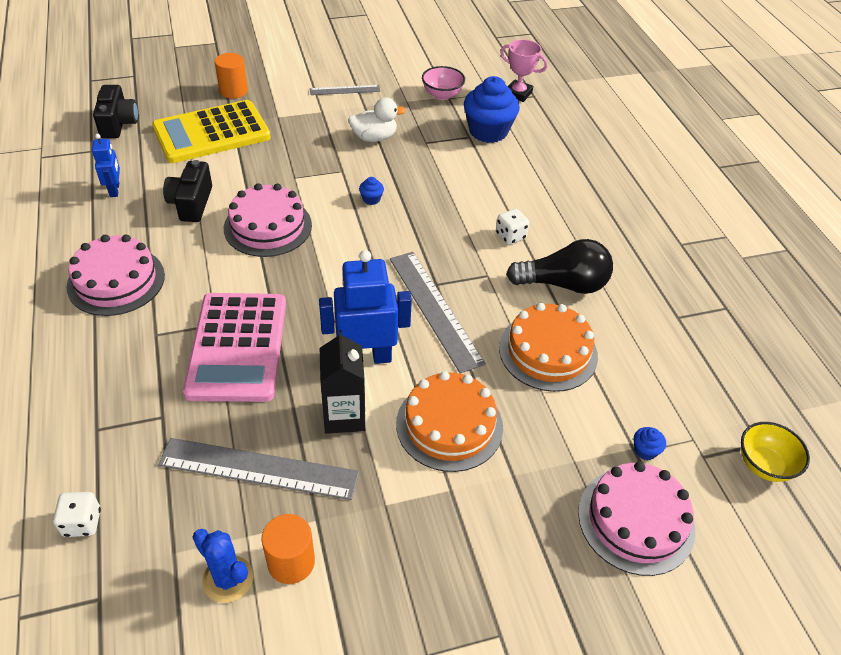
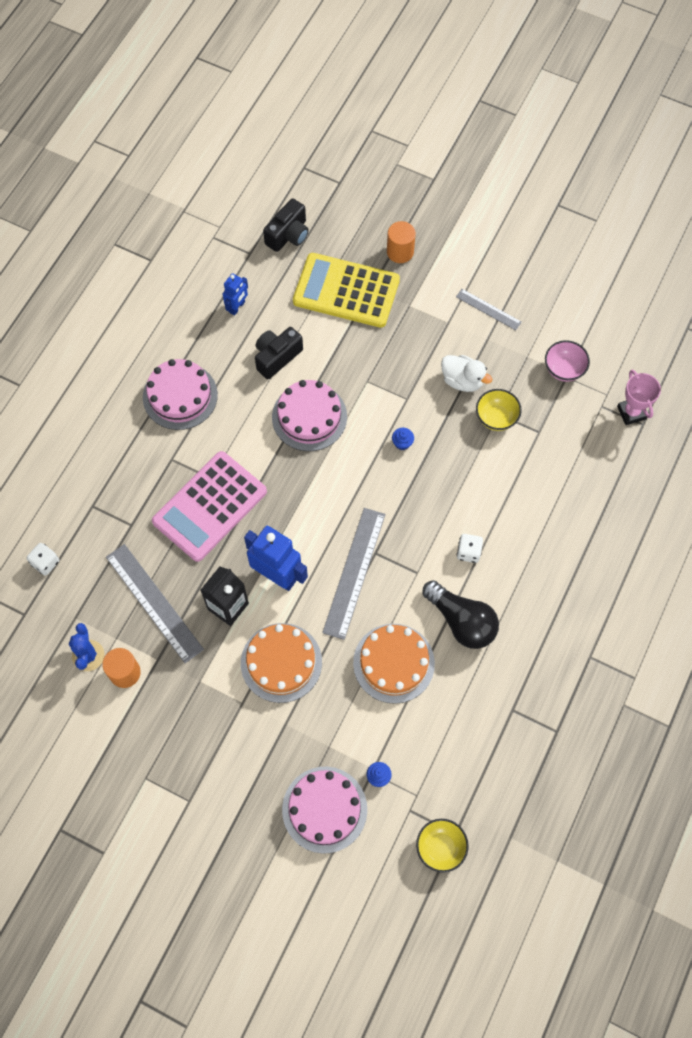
camera: 45 degrees right, 20 degrees up
blue cupcake [464,76,520,143] -> none
none -> yellow bowl [476,389,522,431]

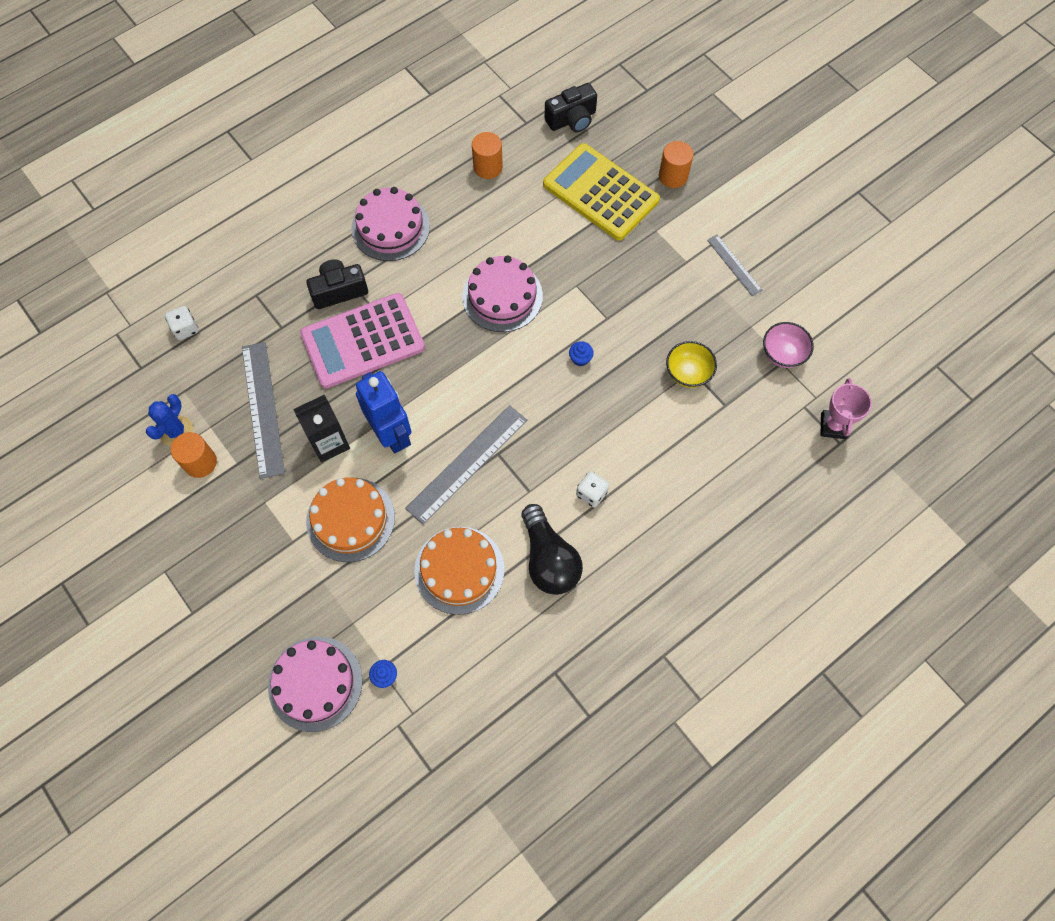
camera: 25 degrees right, 0 degrees up
blue robot [223,273,248,315] -> orange cylinder [472,132,503,179]
black camera [255,327,303,379] -> black camera moved to [306,259,368,309]
yellow bowl [416,819,469,873] -> none
white duck [441,355,492,392] -> none

